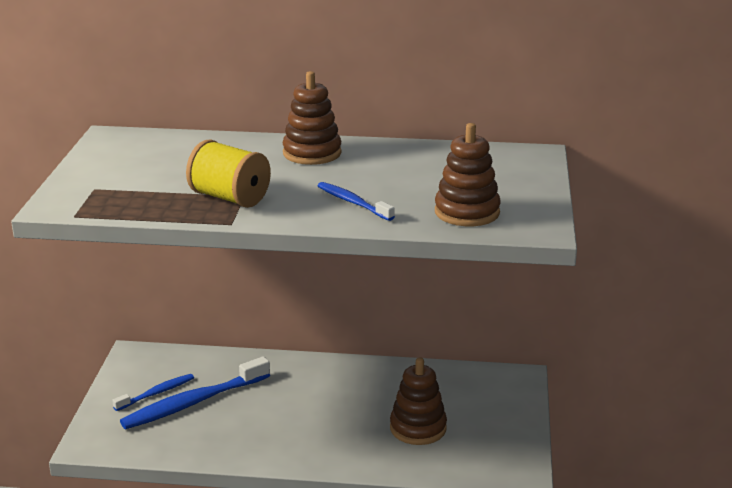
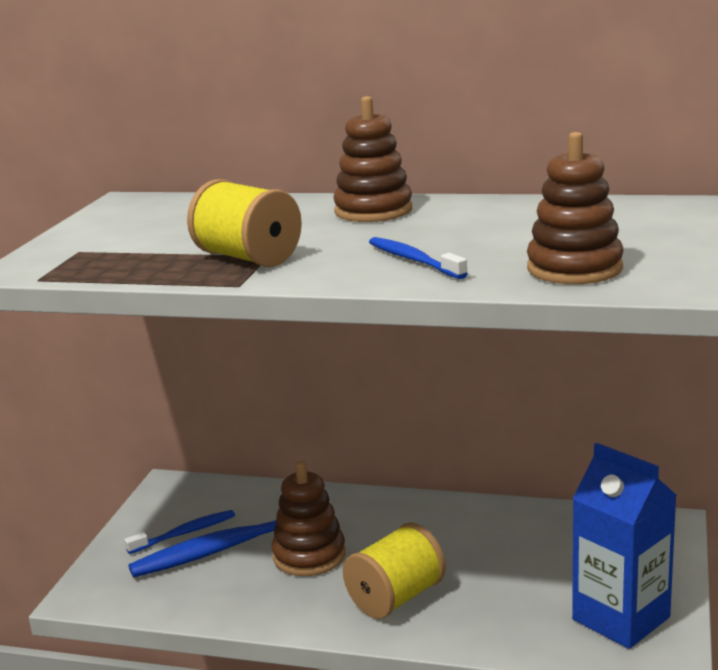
camera: 10 degrees right, 5 degrees down
brown stacking toy [390,357,447,445] -> brown stacking toy moved to [272,461,346,576]
none -> yellow spool [343,523,446,619]
none -> blue carton [572,443,677,649]

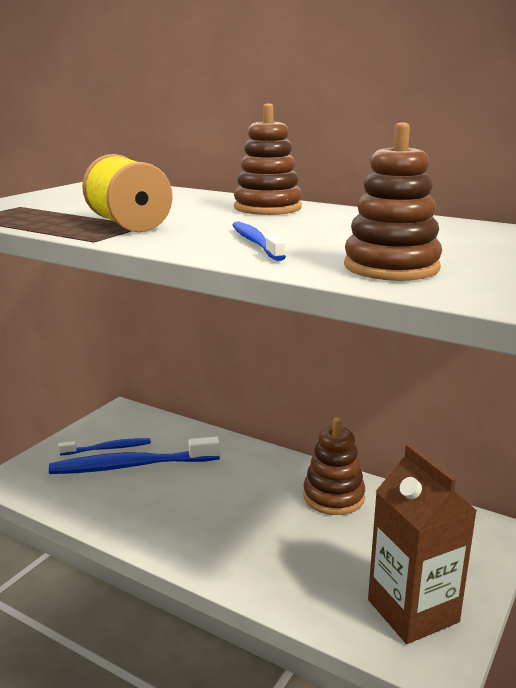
camera: 15 degrees right, 0 degrees up
brown stacking toy [272,461,346,576] -> brown stacking toy moved to [303,417,365,515]
yellow spool [343,523,446,619] -> none
blue carton [572,443,677,649] -> brown carton [368,444,477,644]

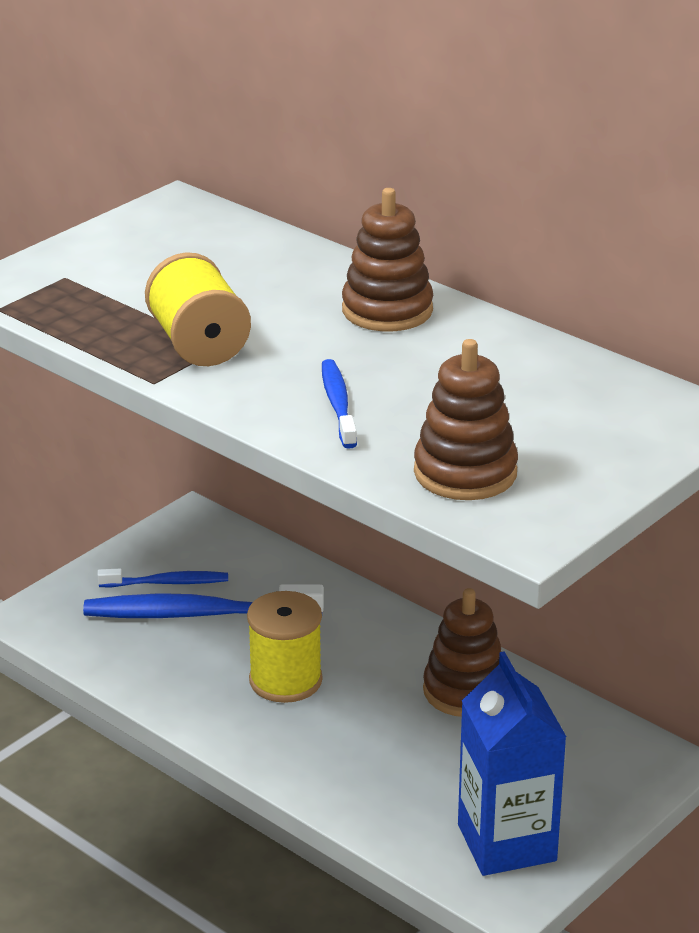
camera: 10 degrees right, 10 degrees up
brown carton [368,444,477,644] -> blue carton [458,651,566,876]
none -> yellow spool [247,591,323,703]

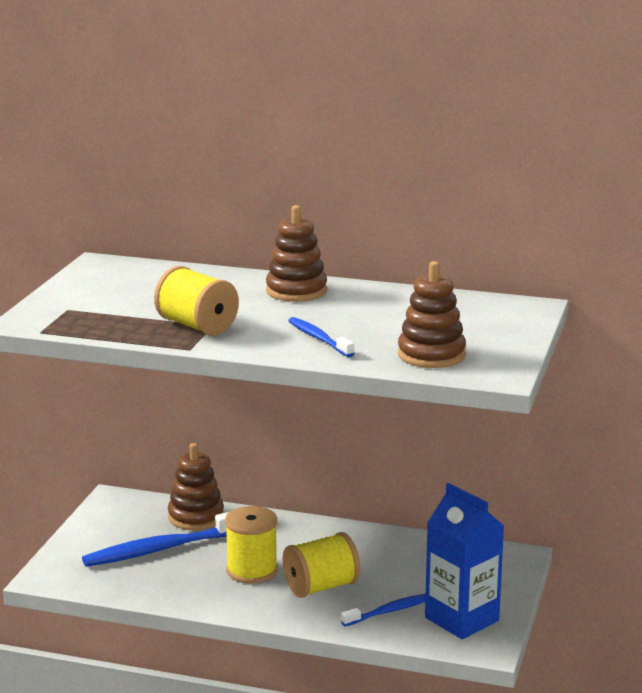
camera: 25 degrees left, 10 degrees down
blue toothbrush [97,569,228,587] -> blue toothbrush moved to [341,594,426,626]
brown stacking toy [423,588,501,717] -> brown stacking toy moved to [168,443,224,530]
none -> yellow spool [283,532,360,598]

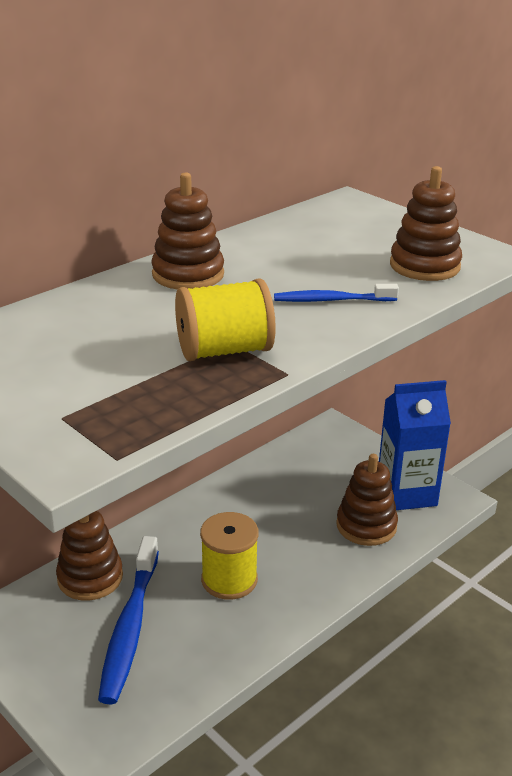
camera: 60 degrees left, 10 degrees up
yellow spool [283,532,360,598] -> none
blue toothbrush [341,594,426,626] -> brown stacking toy [336,454,398,546]

